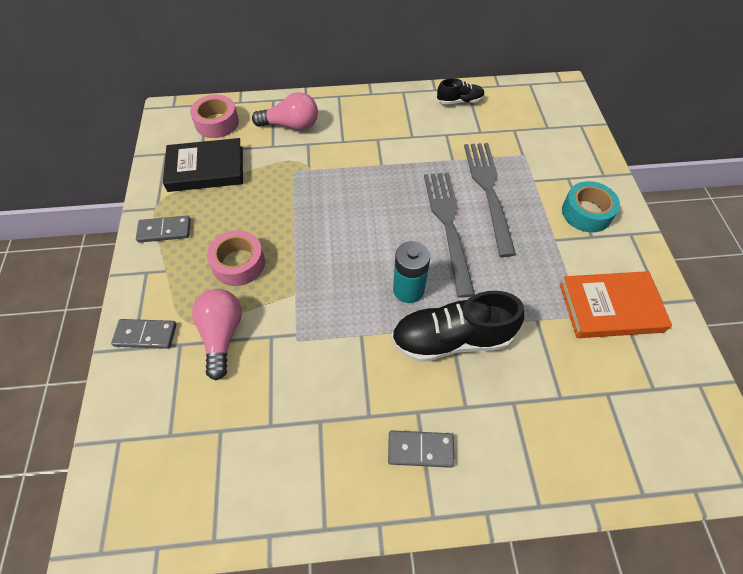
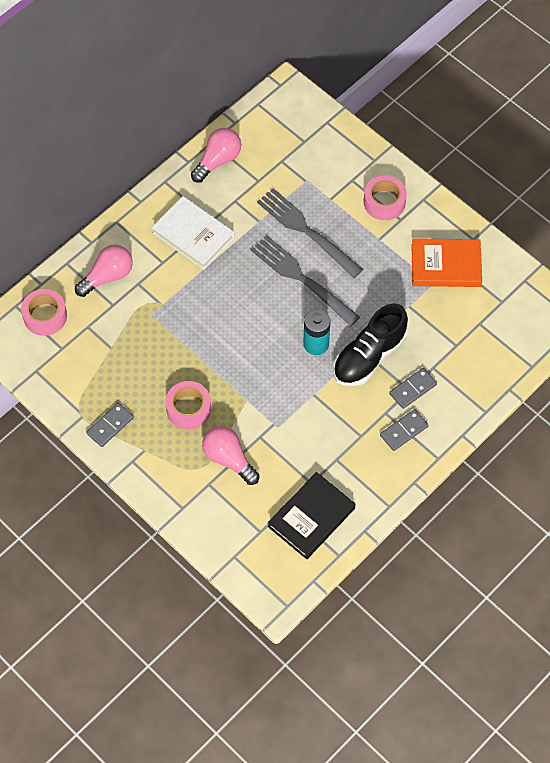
camera: 40 degrees left, 5 degrees up
grey domino [111,319,177,349] -> grey domino moved to [389,368,437,409]
black book [163,138,243,192] -> black book moved to [268,472,355,559]
black shoe [437,78,485,105] -> pink light bulb [191,128,241,183]
orange book [560,271,672,338] -> orange book turned 45 degrees clockwise [411,238,482,287]
turquoise tape [562,181,620,232] -> pink tape [363,175,407,220]
none -> white book [152,196,235,270]

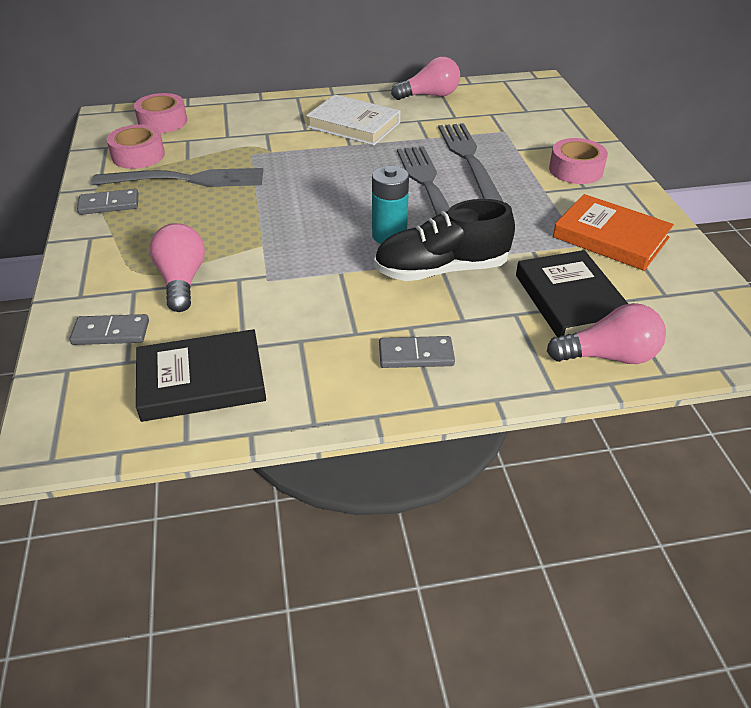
camera: 35 degrees right, 20 degrees down
pink light bulb [75,245,133,297] -> pink light bulb moved to [547,303,666,364]
white book [152,196,235,270] -> white book turned 45 degrees counterclockwise [306,94,401,145]
pink tape [165,381,211,429] -> pink tape moved to [107,124,165,169]
grey domino [389,368,437,409] -> grey domino moved to [70,314,149,345]
none -> grey fork [92,168,263,187]
none -> black book [516,250,628,337]

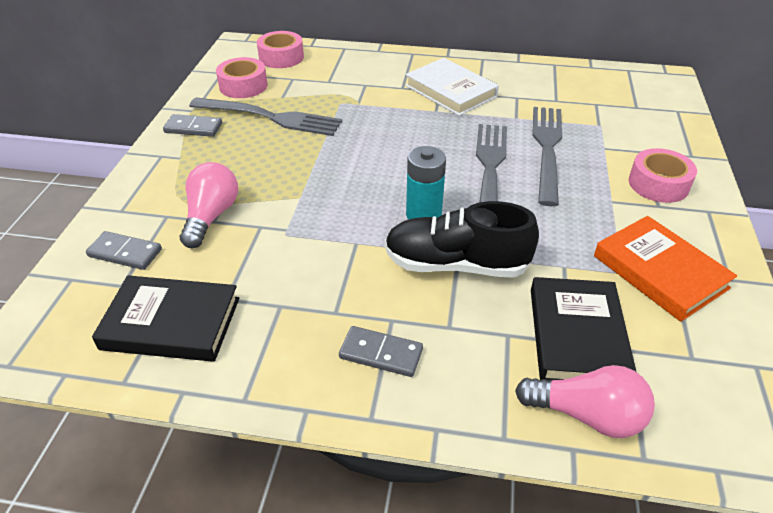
camera: 20 degrees right, 0 degrees up
pink light bulb [391,57,460,100] -> none

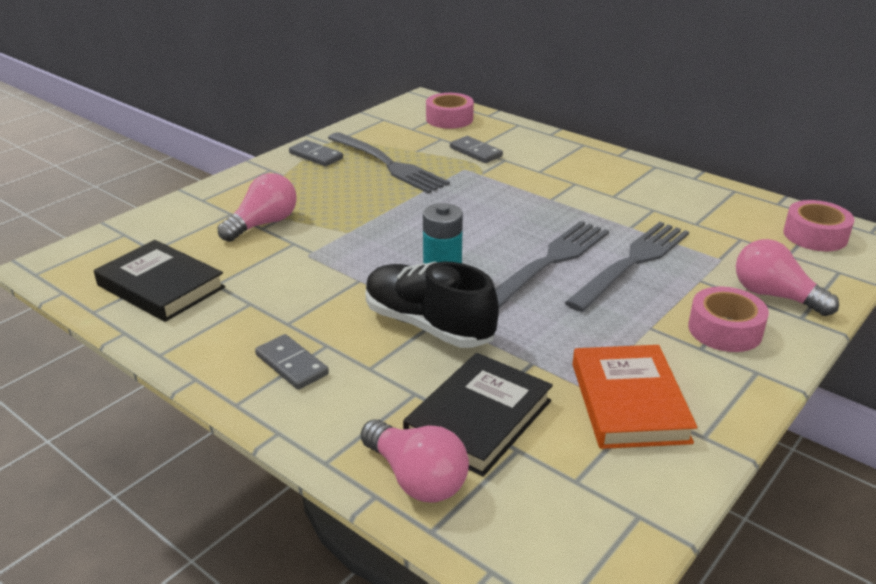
camera: 30 degrees right, 10 degrees down
grey domino [86,231,162,270] -> grey domino moved to [450,136,503,163]
pink tape [216,57,267,98] -> pink tape moved to [783,200,854,251]
white book [405,58,499,116] -> none
none -> pink light bulb [736,239,839,316]

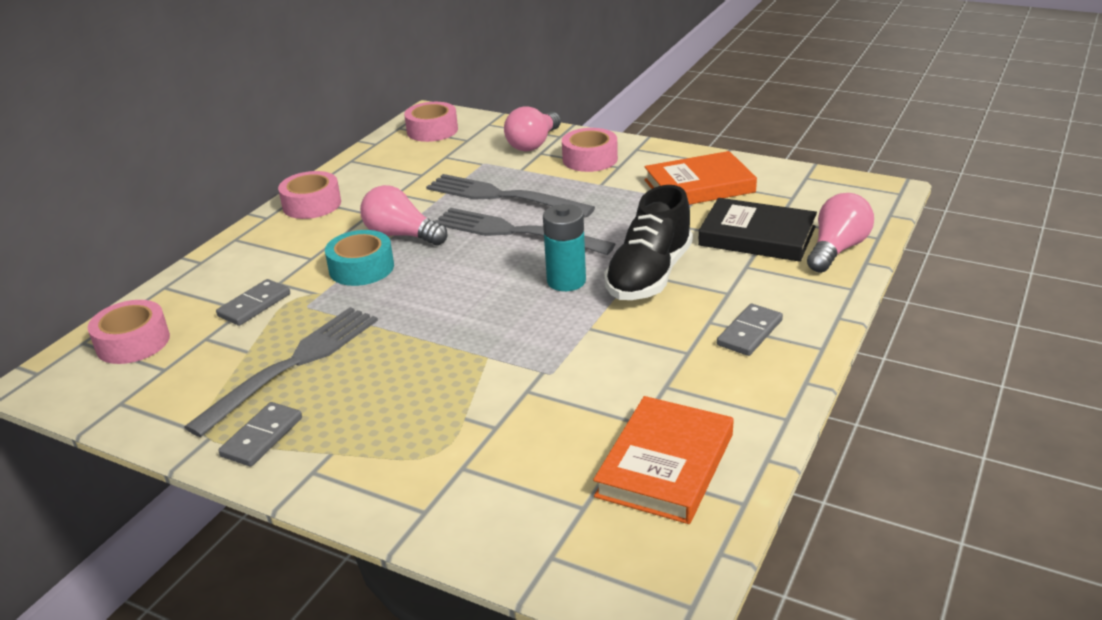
camera: 100 degrees left, 0 degrees up
black book [94,240,225,322] -> orange book [593,396,734,524]
pink light bulb [218,173,297,242] -> pink light bulb moved to [360,185,448,246]
none -> pink tape [278,171,341,219]
none -> turquoise tape [325,230,394,286]

